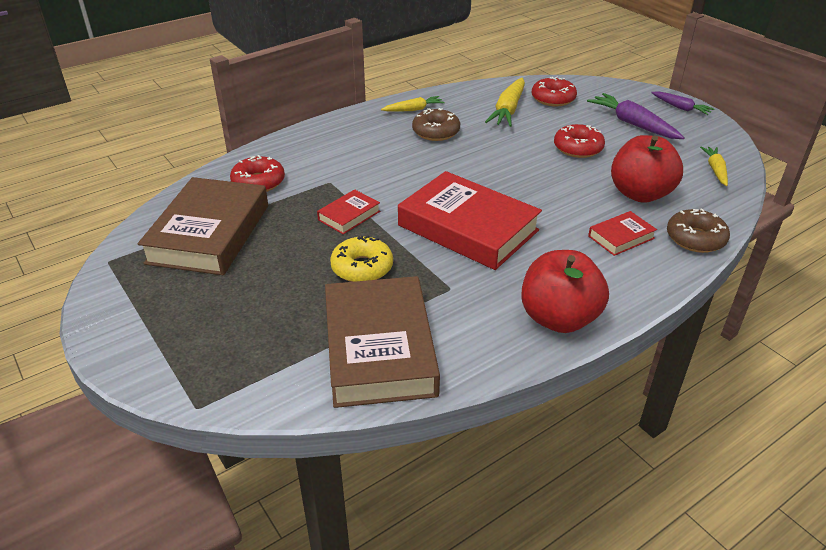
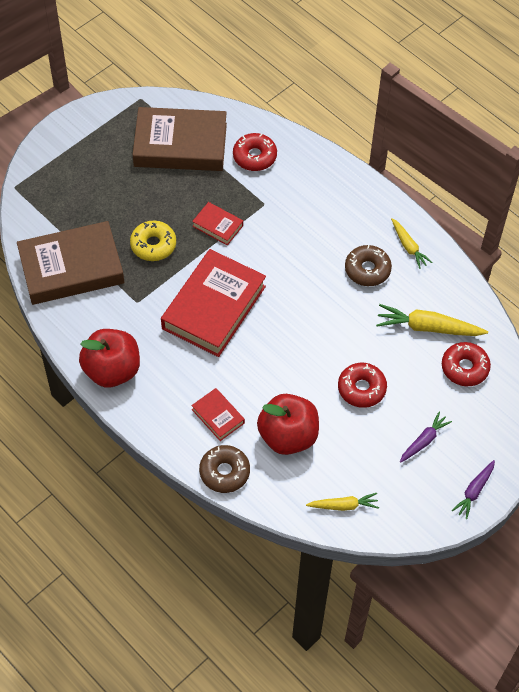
camera: 80 degrees right, 20 degrees up
purple carrot [587,93,685,139] -> purple carrot [400,412,452,463], size x0.61

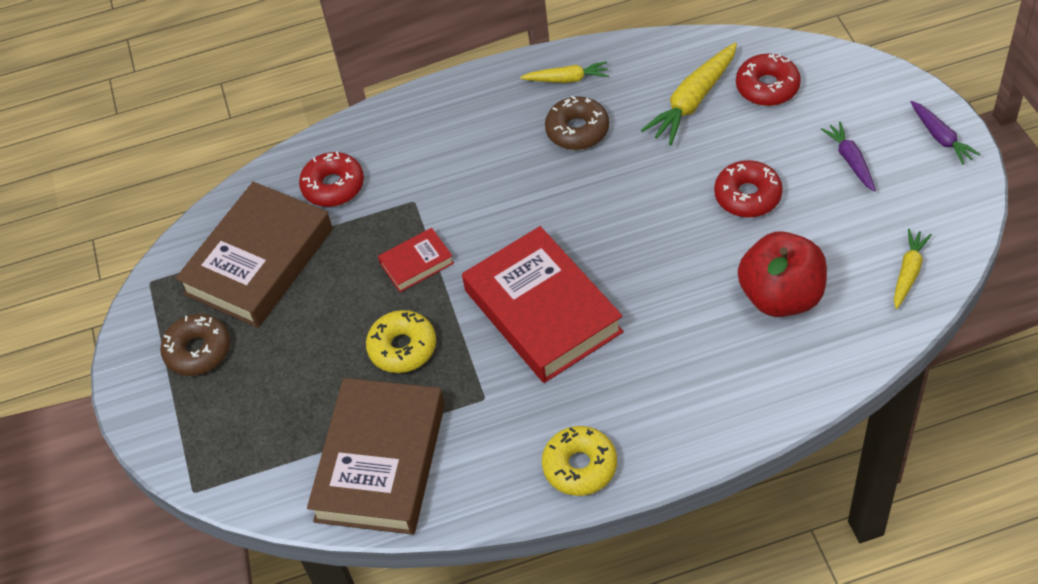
camera: 55 degrees left, 5 degrees down
red apple [79,329,140,388] -> yellow donut [542,426,617,496]
red book [191,388,245,441] -> none
brown donut [199,445,250,493] -> brown donut moved to [160,314,230,376]

